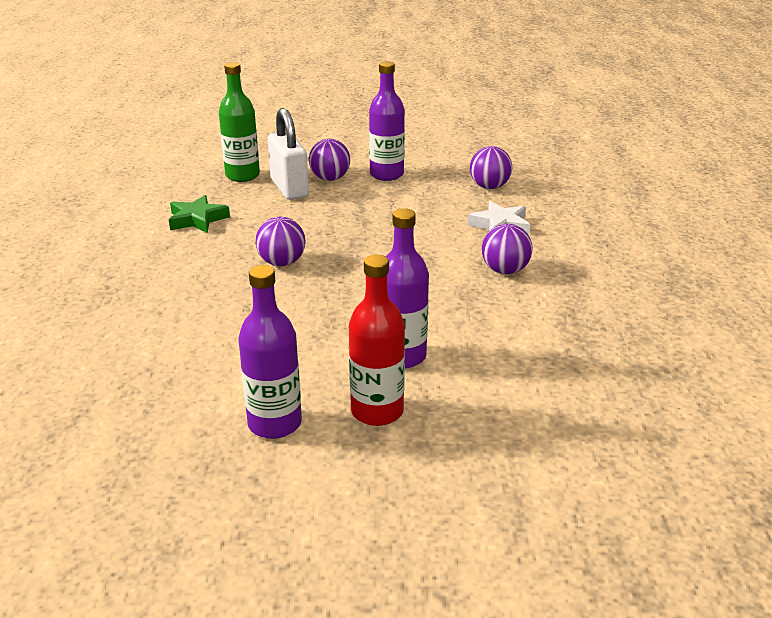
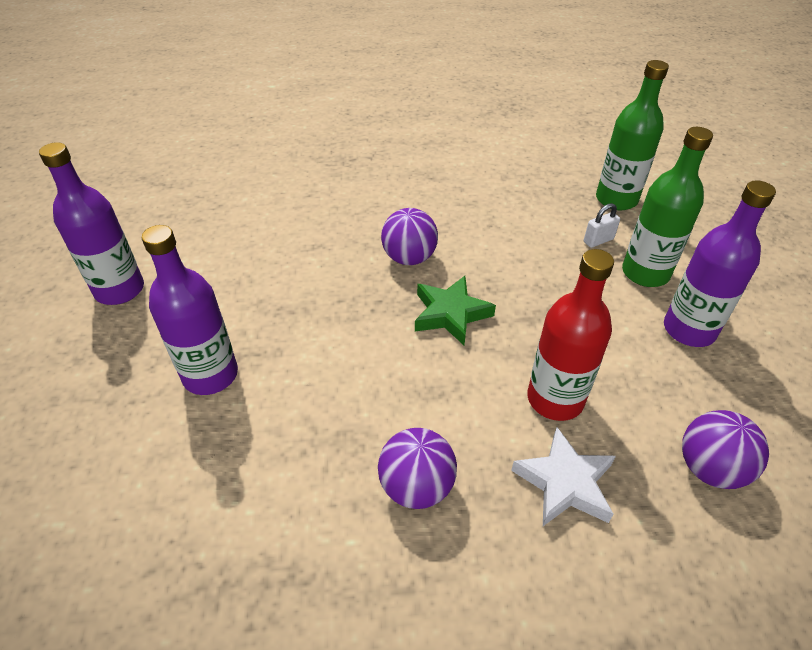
camera: 85 degrees right, 15 degrees up
green star [169,195,230,233] -> green star moved to [415,276,496,345]
white padlock [268,108,309,200] -> white padlock [584,203,620,248], size x0.43
purple ball [309,139,350,181] -> green bottle [622,127,713,287]
red bottle [349,255,405,426] -> red bottle moved to [527,249,614,421]

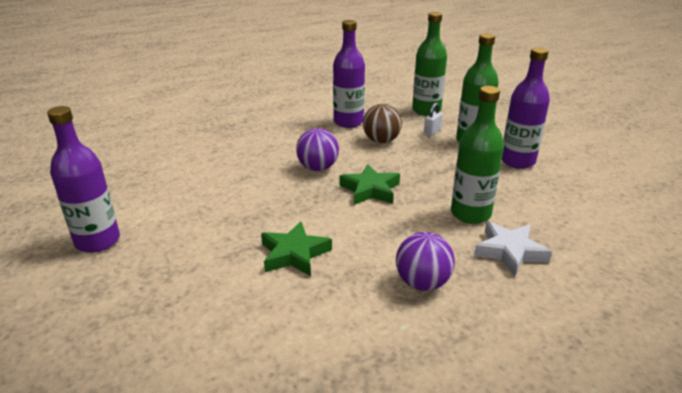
camera: 25 degrees left, 15 degrees down
purple bottle [142,225,238,395] -> purple bottle moved to [333,20,365,128]
red bottle [527,249,614,421] -> green bottle [451,86,504,224]
purple ball [682,410,769,489] -> none
none -> green star [261,221,332,276]
none -> brown ball [363,104,402,143]

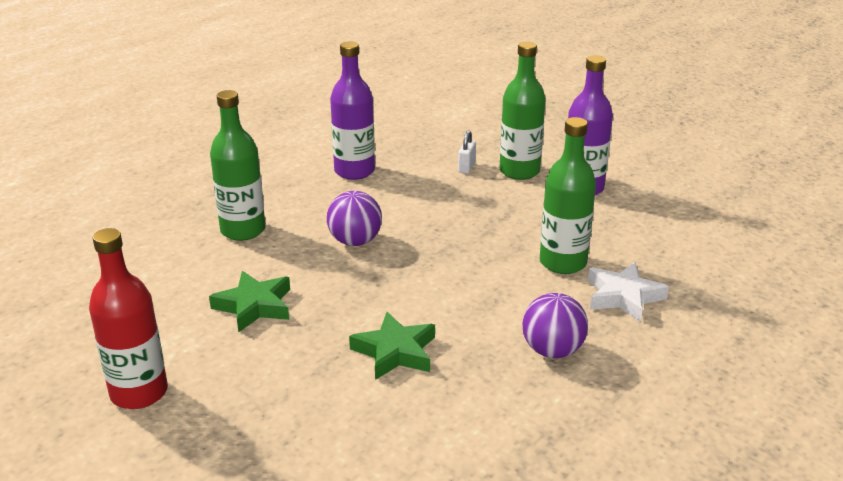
camera: 20 degrees left, 0 degrees up
purple bottle [47,106,120,253] -> red bottle [89,228,168,409]
green star [339,164,400,205] -> green star moved to [209,271,290,333]
brown ball [363,104,402,143] -> none
green bottle [412,12,447,116] -> green bottle moved to [210,90,266,241]

